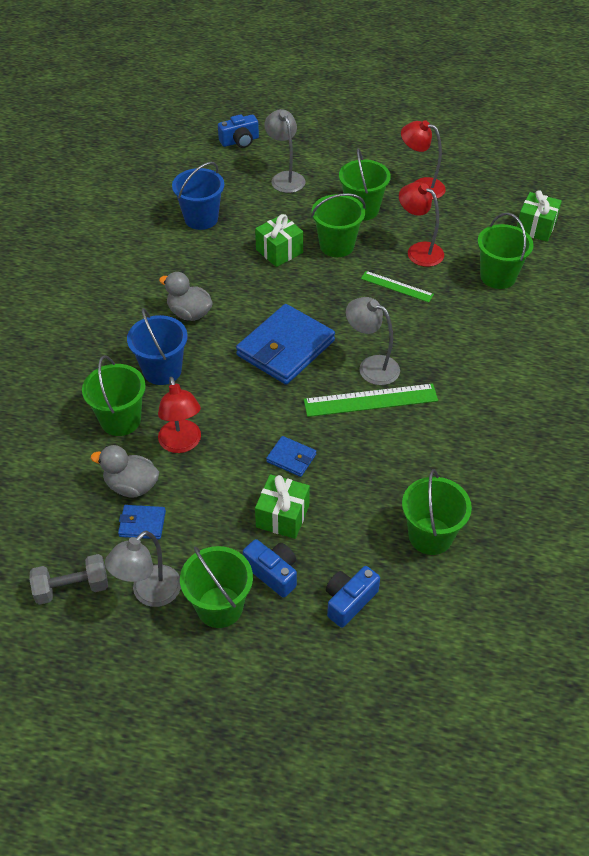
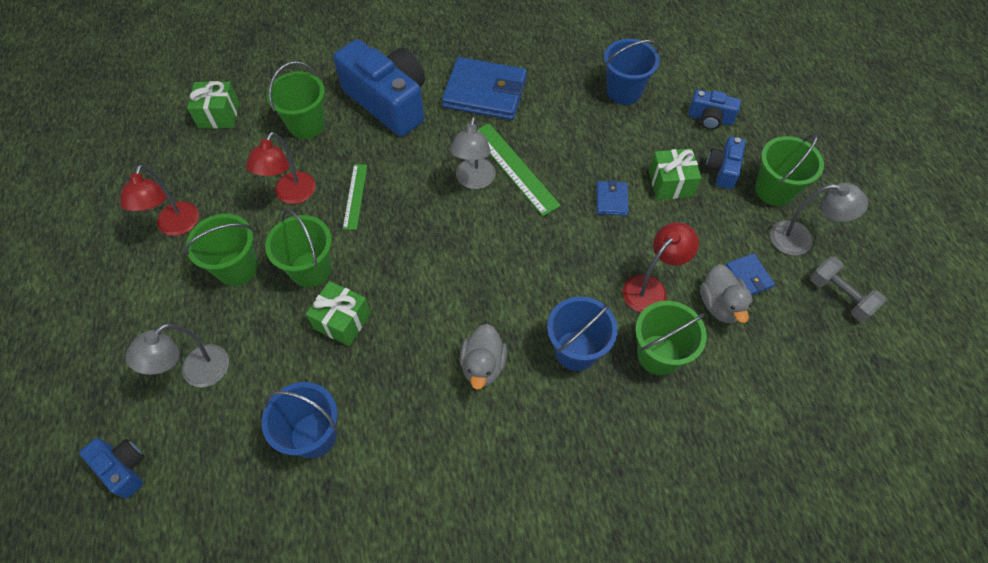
camera: 115 degrees left, 10 degrees up
blue wallet [236,304,335,385] -> blue wallet moved to [442,57,527,120]
green bucket [402,469,472,555] -> blue bucket [604,39,660,105]
none -> blue camera [333,39,425,136]

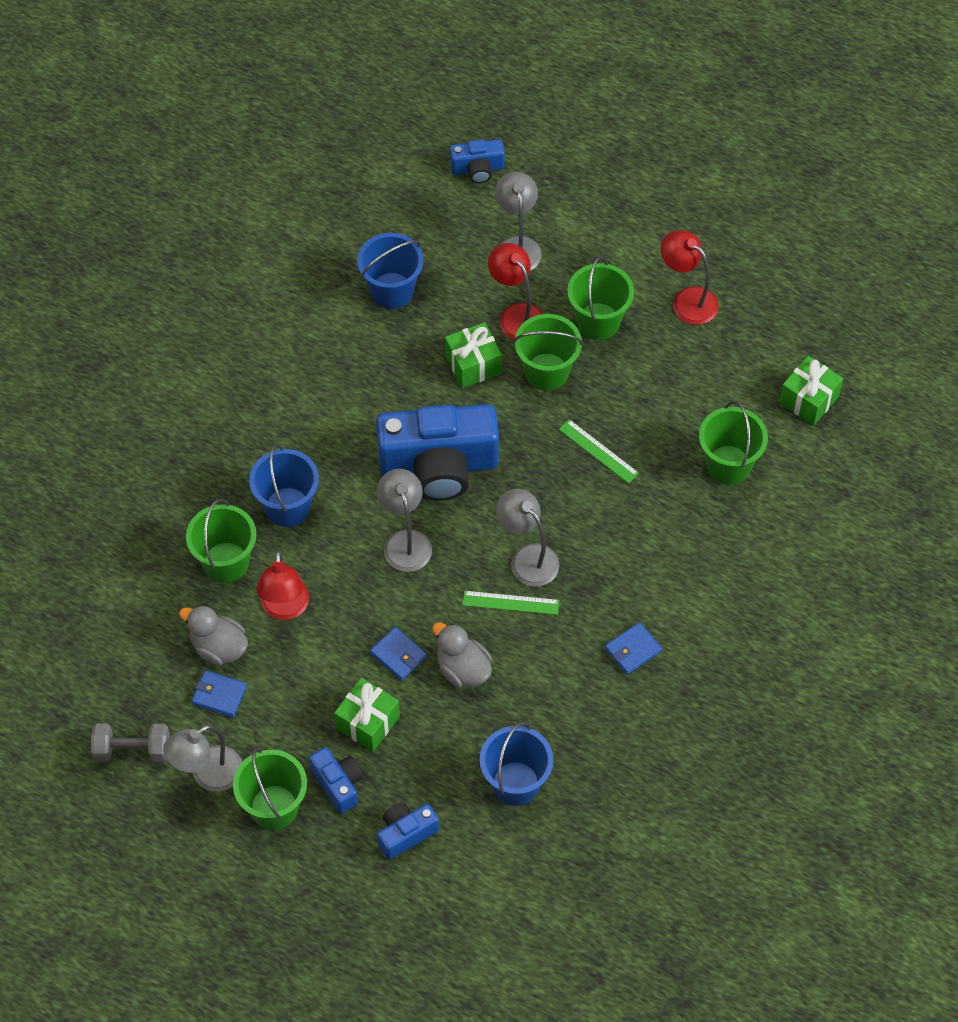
camera: 130 degrees right, 0 degrees up
red lamp [246,132,316,204] -> red lamp moved to [488,243,543,340]
blue camera [333,39,425,136] -> blue camera moved to [376,404,499,501]
blue wallet [442,57,527,120] -> blue wallet [605,622,662,675], size x0.46
grey duck [460,324,507,390] -> grey duck moved to [433,622,492,688]
green ruler [478,123,561,216] -> green ruler [462,591,559,615], size x0.62
none -> grey lamp [377,469,432,572]

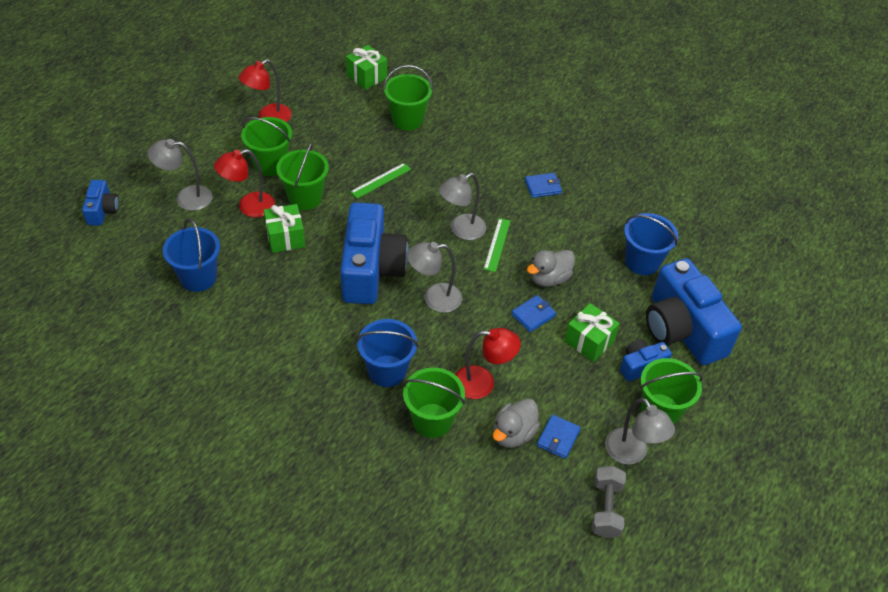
camera: 85 degrees left, 10 degrees down
blue camera [377,802,439,860] -> blue camera [646,258,742,365], size x2.09
blue wallet [605,622,662,675] -> blue wallet turned 75 degrees counterclockwise [525,173,562,198]

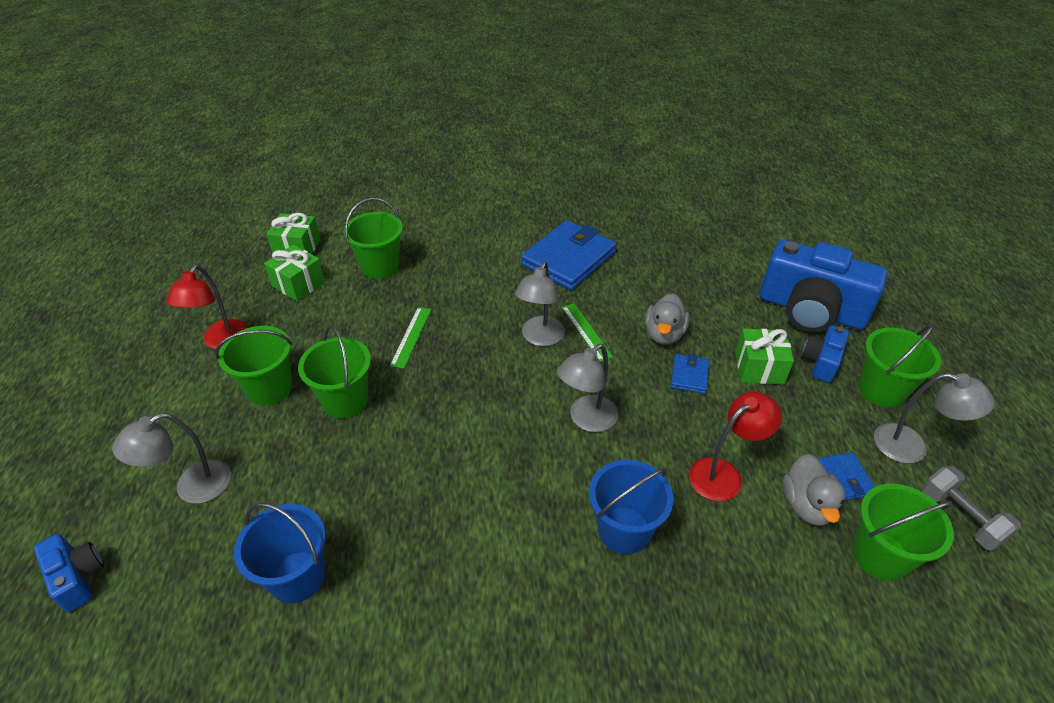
camera: 35 degrees left, 5 degrees down
red lamp [214,149,275,217] -> none
green gift [264,204,305,253] -> green gift moved to [264,245,325,302]
blue camera [340,202,409,304] -> none
green bucket [403,368,465,438] -> green bucket moved to [853,484,954,581]
blue wallet [525,173,562,198] -> blue wallet [521,220,616,290], size x2.16
blue bucket [624,213,678,275] -> none

